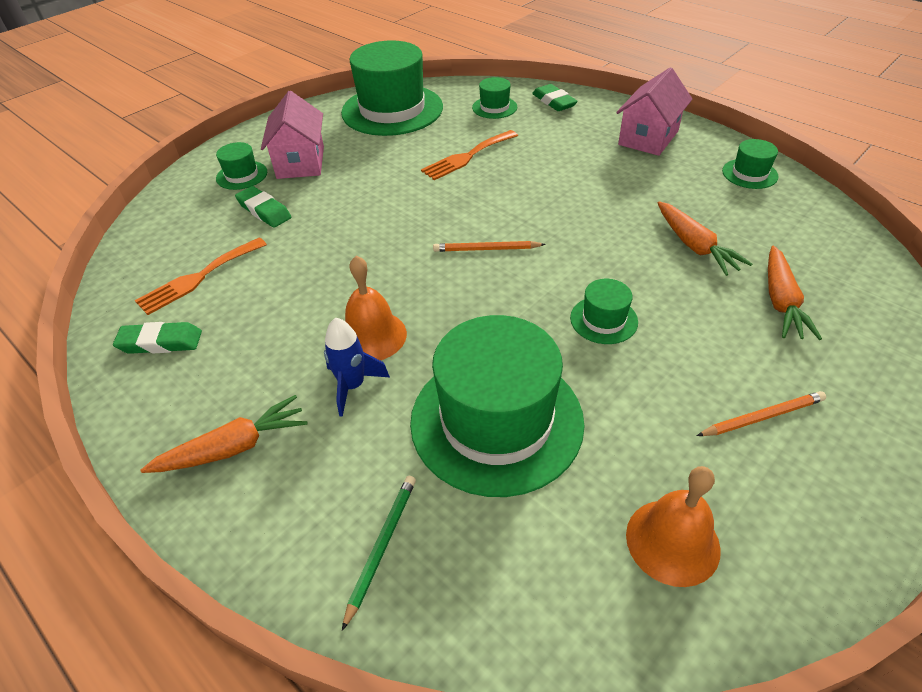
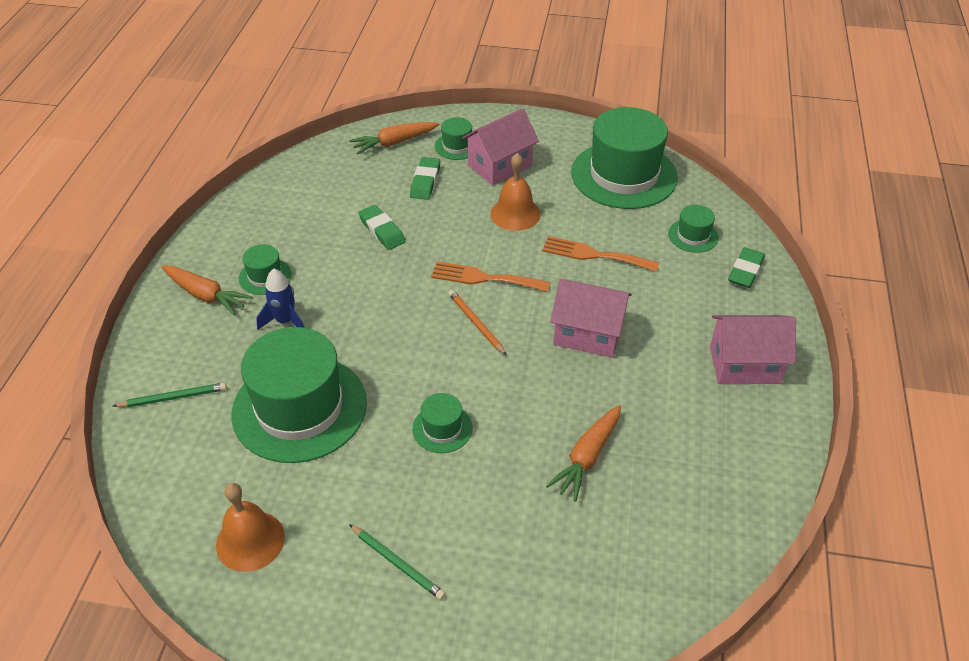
camera: 55 degrees right, 0 degrees up
green eraser [113,322,202,354] -> green eraser moved to [358,205,405,250]
orange fork [135,238,267,315] -> orange fork moved to [431,261,550,292]
orange bell [345,256,407,360] -> orange bell moved to [490,153,540,231]
orange pencil [697,391,826,436] -> green pencil [349,524,446,600]
green hat [722,139,779,189] -> green hat moved to [239,244,292,295]
orange carrot [768,246,822,340] -> orange carrot moved to [349,122,439,154]
none -> pink house [550,279,632,358]

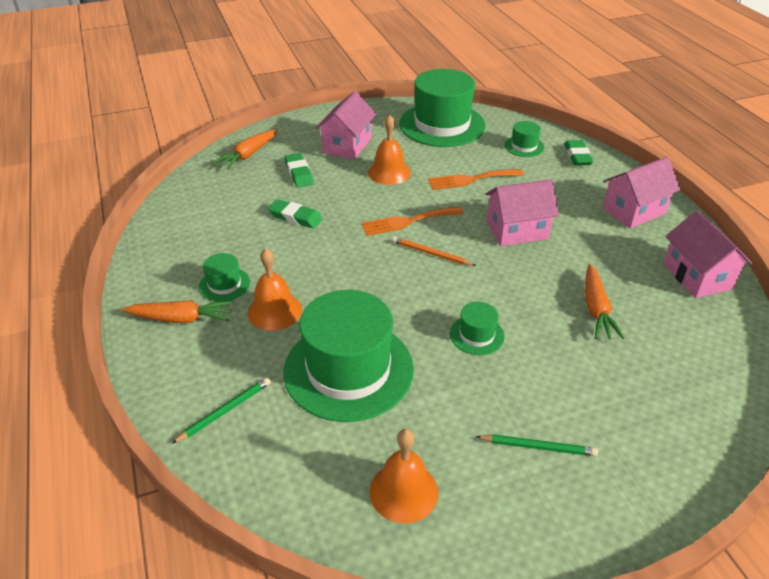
camera: 30 degrees left, 5 degrees down
blue rocket [256,269,304,330] -> orange bell [248,248,302,331]
green hat [435,117,472,160] -> none
none -> pink house [663,210,752,298]

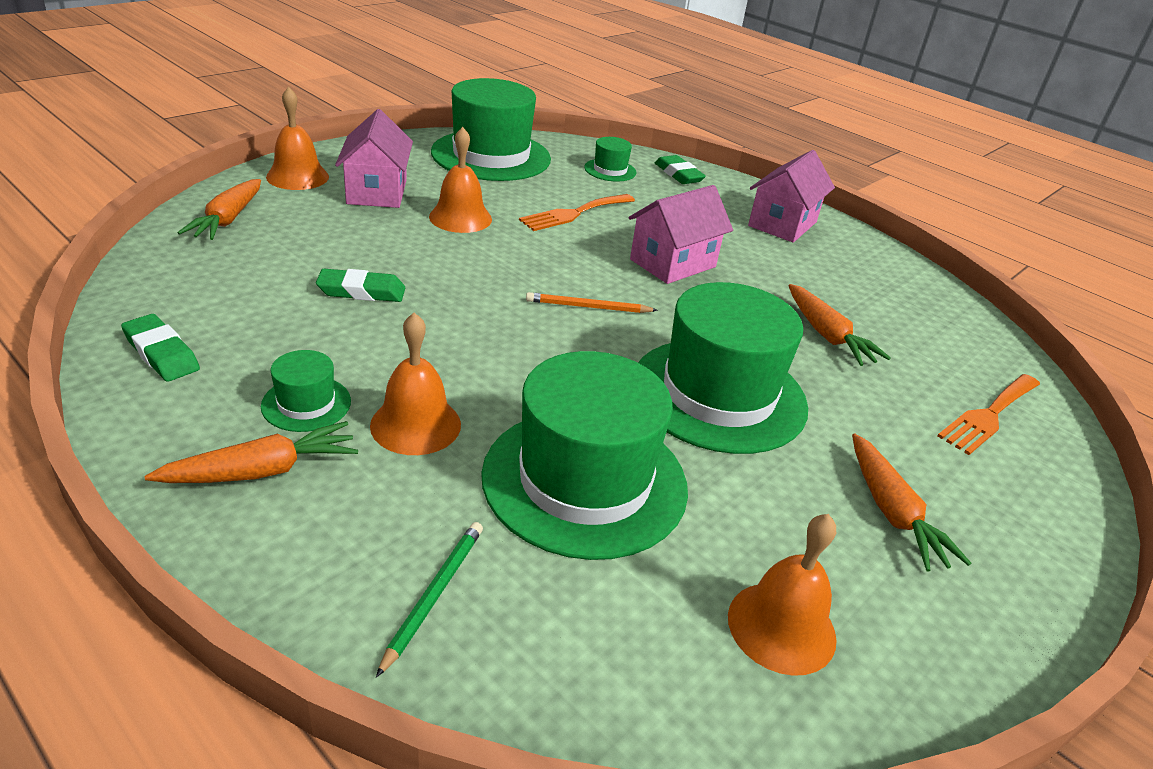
camera: 30 degrees left, 5 degrees down
green eraser [284,153,314,188] -> green eraser moved to [121,314,200,382]
orange fork [361,207,464,236] -> orange fork moved to [937,374,1040,455]
green hat [450,302,505,355] -> green hat [638,282,808,454], size x2.27
green pencil [475,434,598,456] -> orange carrot [852,434,971,572]
pink house [663,210,752,298] -> none
none -> orange bell [266,87,329,190]

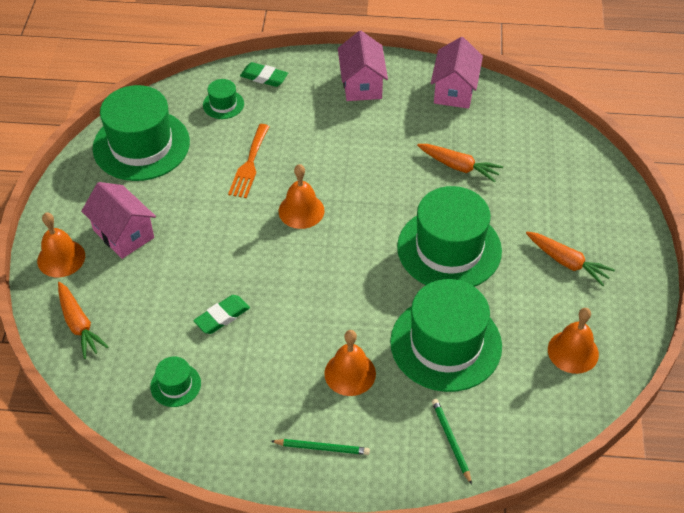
camera: 35 degrees left, 15 degrees up
green eraser [121,314,200,382] -> none
orange carrot [144,421,358,483] -> green pencil [271,439,370,455]
green hat [261,350,351,432] -> green hat moved to [150,356,201,407]
orange bell [429,127,492,233] -> orange bell moved to [279,164,324,229]
orange pencil [526,292,658,313] -> none
pink house [628,185,733,284] -> pink house moved to [430,37,483,109]
orange fork [937,374,1040,455] -> none

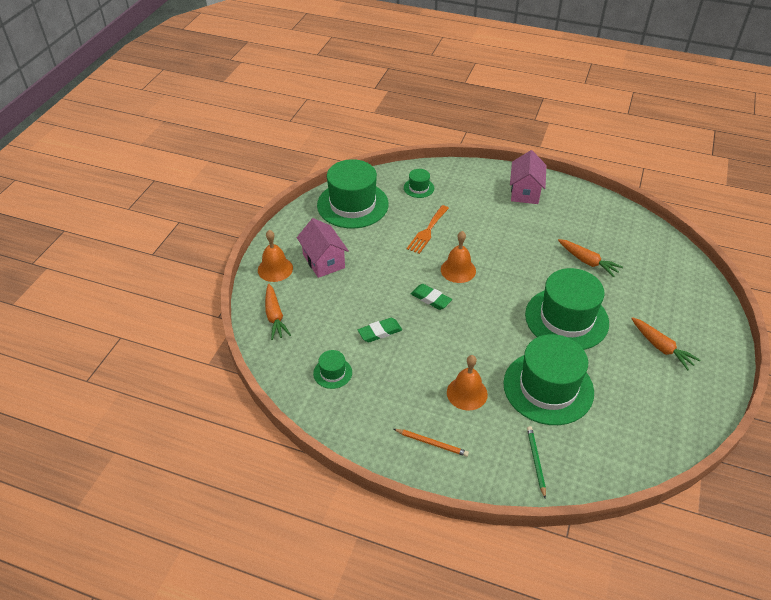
camera: 15 degrees right, 5 degrees down
green eraser [240,62,288,87] -> green eraser moved to [411,284,452,310]
green pencil [271,439,370,455] -> orange pencil [394,429,469,457]
pink house [430,37,483,109] -> none
orange bell [548,308,599,374] -> none

